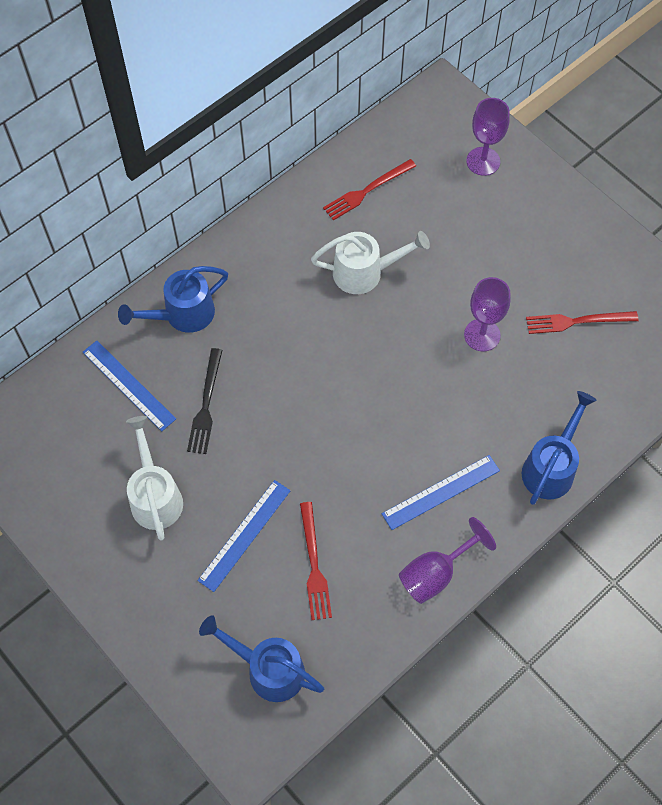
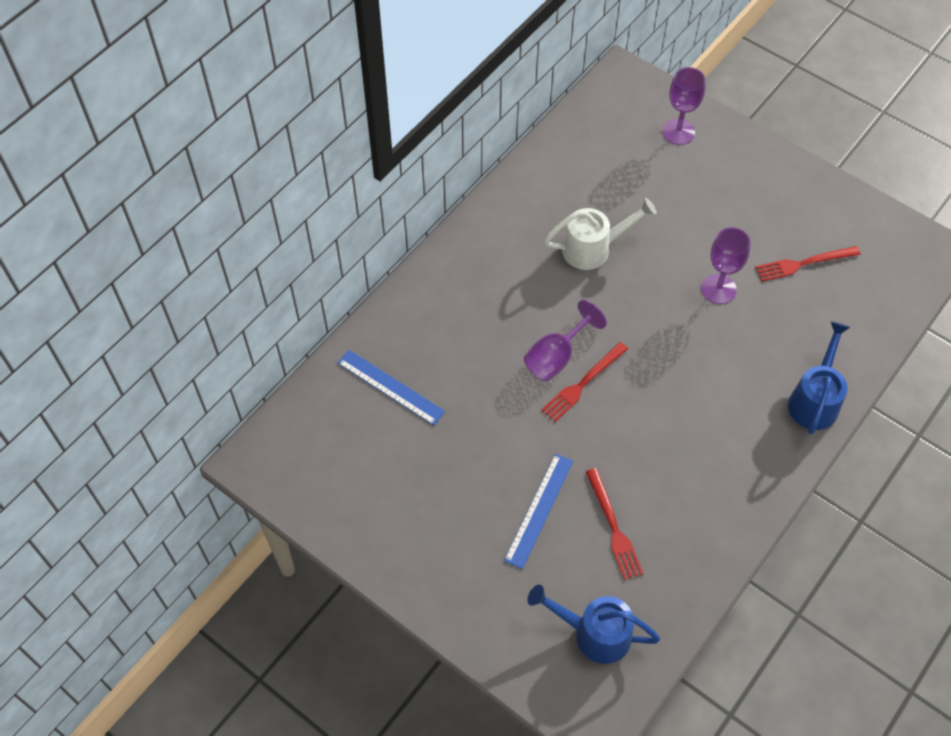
camera: 10 degrees left, 5 degrees down
blue watering can [118,266,228,333] -> none
white watering can [126,416,183,540] -> none
black fork [187,348,222,454] -> none
red fork [323,159,416,220] -> red fork moved to [541,342,628,422]
blue ruler [382,455,500,530] -> none
purple goblet [399,517,496,604] -> purple goblet moved to [524,300,607,381]

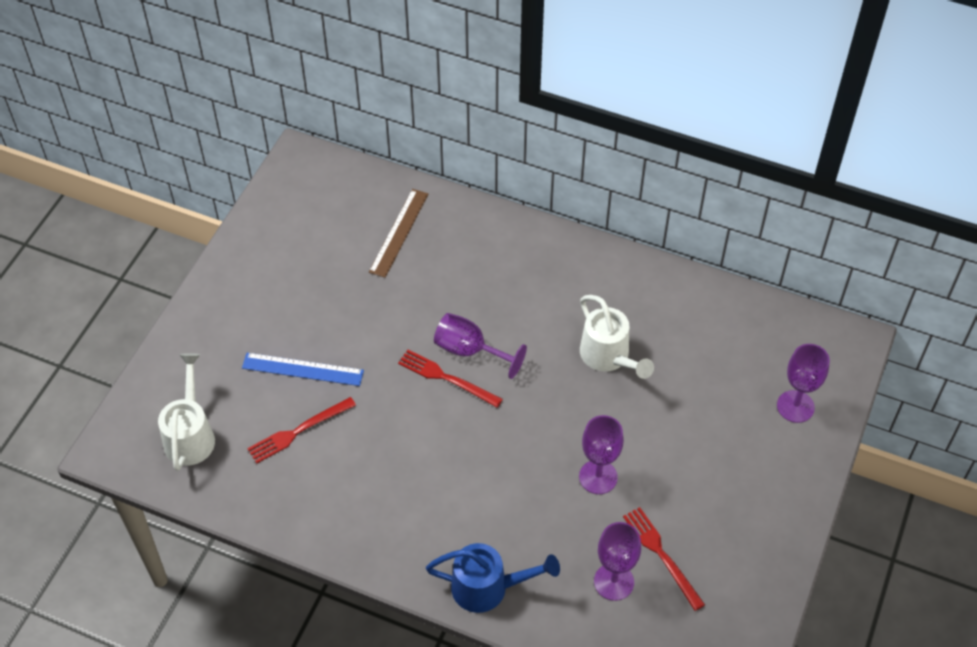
camera: 75 degrees right, 5 degrees down
blue ruler [338,350,445,425] -> brown ruler [369,189,428,278]
blue watering can [528,585,660,664] -> white watering can [158,353,215,471]
none -> purple goblet [594,522,641,601]

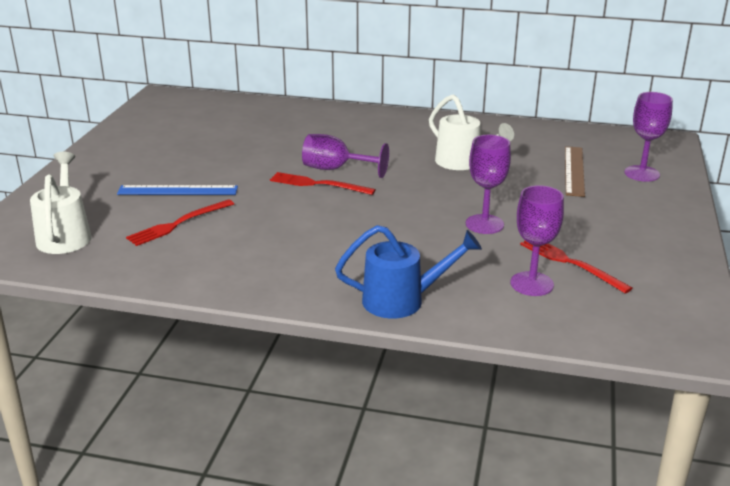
camera: 10 degrees left, 25 degrees down
brown ruler [369,189,428,278] -> brown ruler moved to [565,146,585,197]

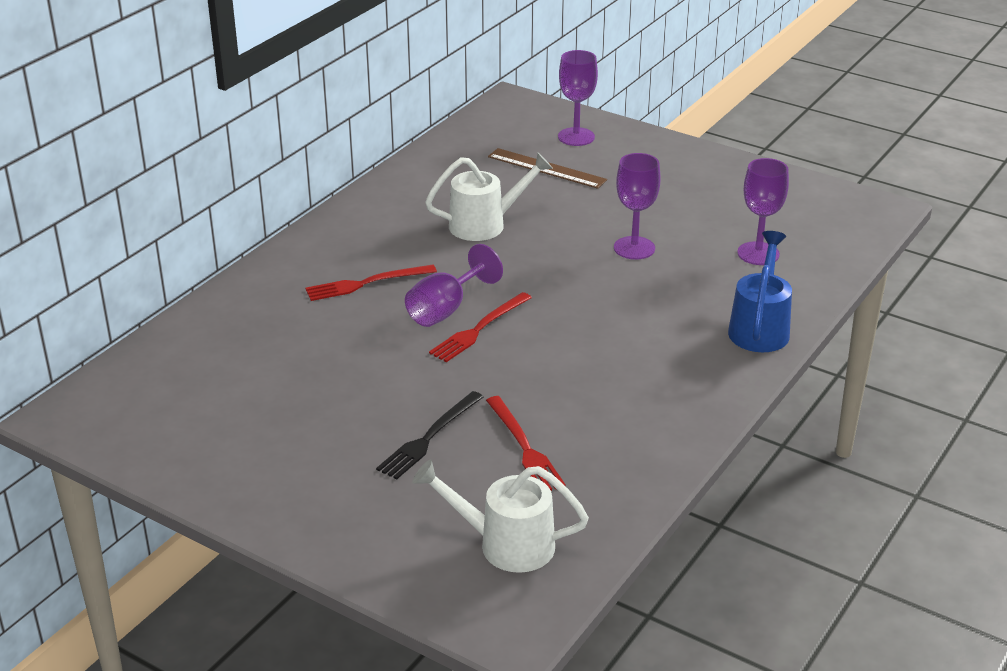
camera: 70 degrees left, 5 degrees up
blue ruler [117,185,238,195] -> black fork [376,391,483,480]
red fork [520,241,633,294] -> red fork moved to [305,265,437,301]

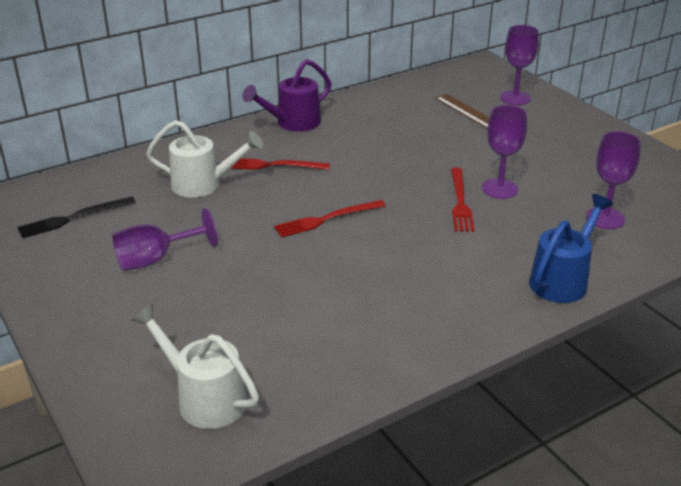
camera: 25 degrees right, 0 degrees up
black fork [376,391,483,480] -> black fork moved to [17,197,136,238]
purple goblet [405,244,503,327] -> purple goblet moved to [112,208,218,271]
white watering can [425,153,553,241] -> white watering can moved to [146,120,263,198]
red fork [486,396,566,491] -> red fork moved to [451,168,475,232]
none -> purple watering can [242,59,332,132]

